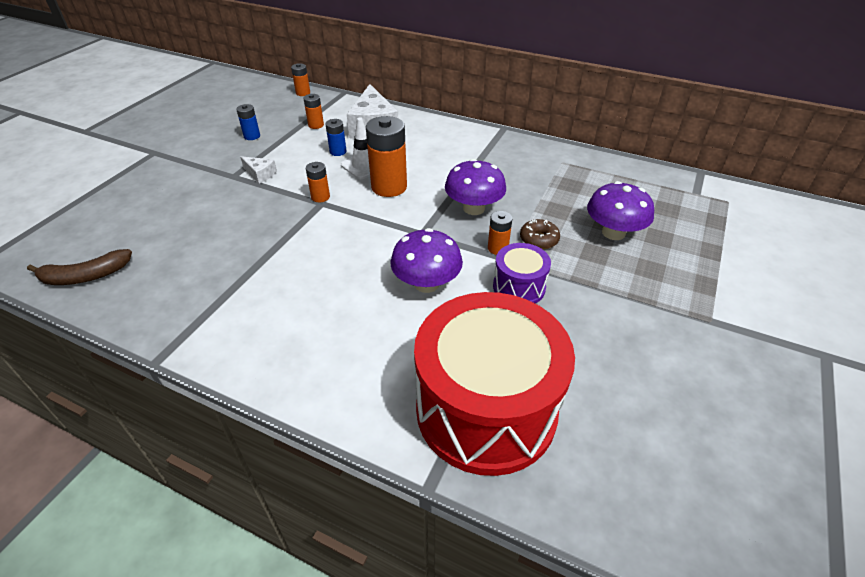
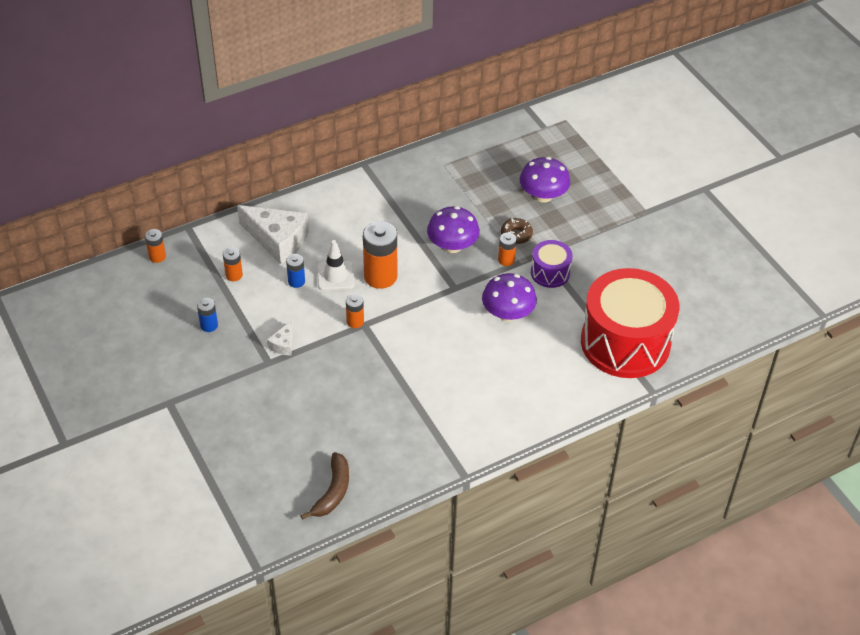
camera: 55 degrees left, 5 degrees up
white cheese [241,156,277,183] -> white cheese turned 135 degrees clockwise [267,320,294,356]

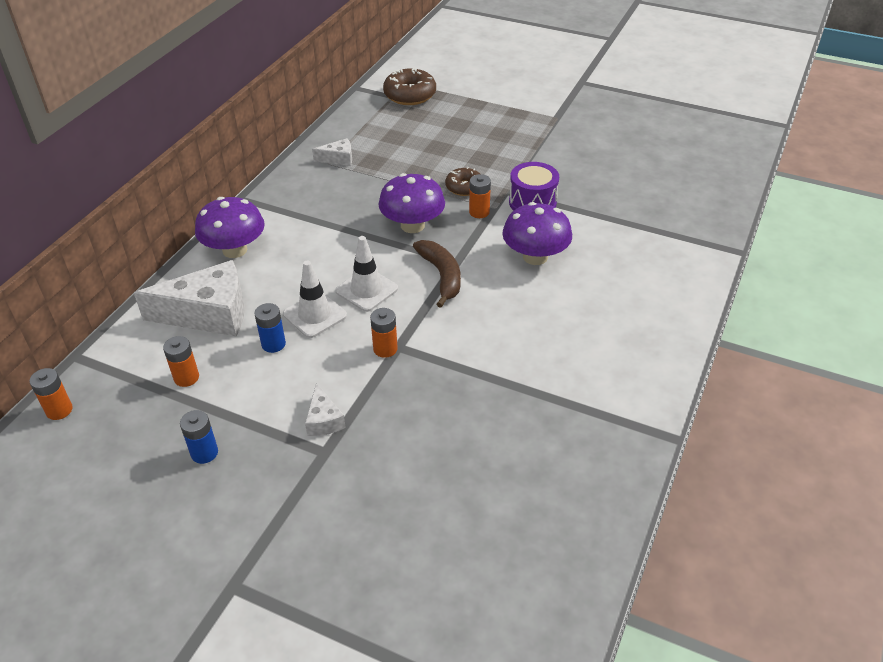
camera: 35 degrees left, 5 degrees down
brown banana [301,452,349,520] -> brown banana moved to [413,240,461,308]
orange battery [363,221,397,289] -> white traffic cone [335,236,398,312]
purple mushroom [520,157,570,203] -> purple mushroom moved to [195,197,265,258]
red drum [581,268,680,378] -> none
none -> white cheese [312,138,352,166]
none -> brown donut [383,67,436,105]

